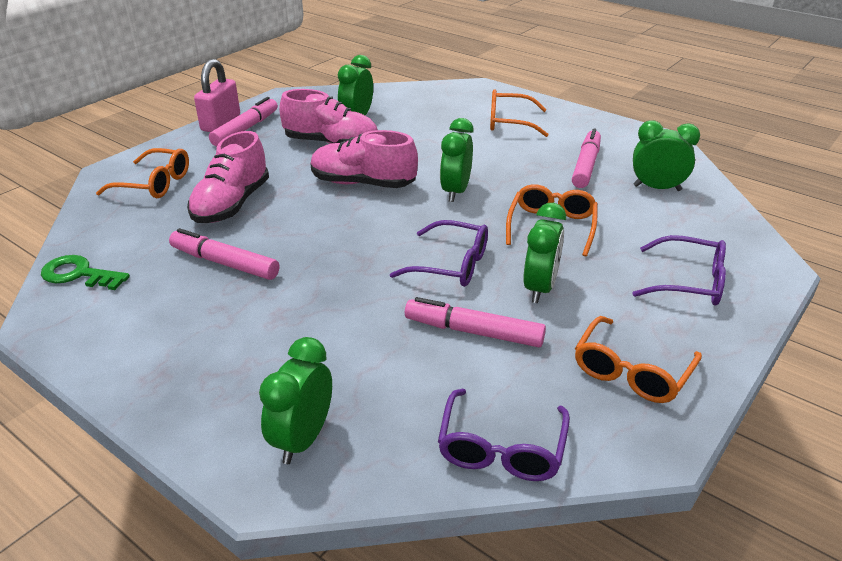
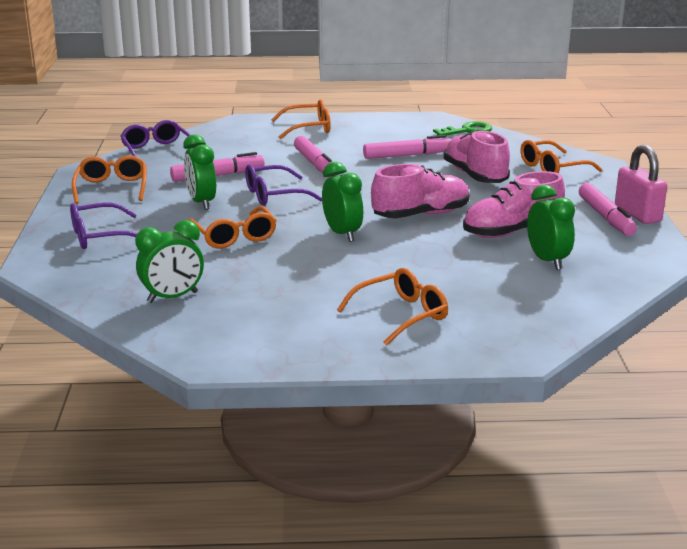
camera: 140 degrees right, 10 degrees down
green clock [259,337,332,464] -> none
pink marker [572,128,601,188] -> pink marker moved to [294,136,337,177]
none -> orange glasses [271,99,331,139]

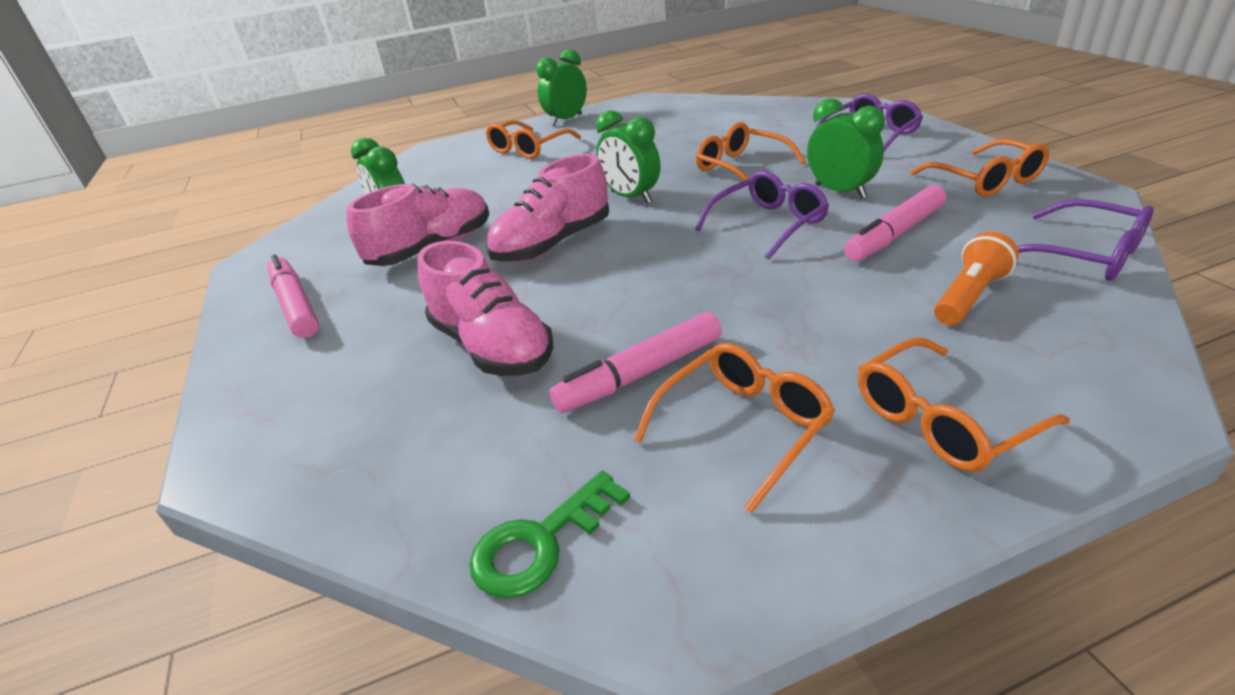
camera: 165 degrees right, 10 degrees up
green clock [135,220,204,303] -> green clock moved to [536,49,587,126]
pink marker [294,136,337,177] -> none
orange glasses [521,140,602,173] -> orange glasses moved to [634,343,835,513]
pink padlock [615,145,667,224] -> none
none -> orange flashlight [934,232,1019,325]

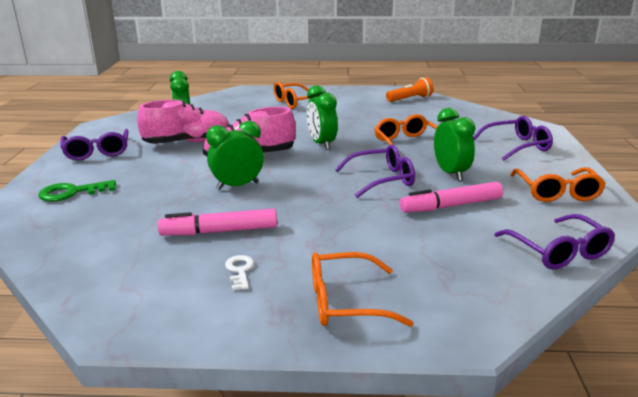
camera: 20 degrees right, 10 degrees down
pink marker [268,255,319,338] -> purple glasses [60,129,128,160]
pink shoe [417,241,554,376] -> none
green key [469,471,630,599] -> green key moved to [38,180,116,202]
green clock [536,49,587,126] -> green clock moved to [206,121,264,190]
orange glasses [634,343,835,513] -> white key [225,255,254,290]
orange flashlight [934,232,1019,325] -> orange flashlight moved to [386,77,433,102]

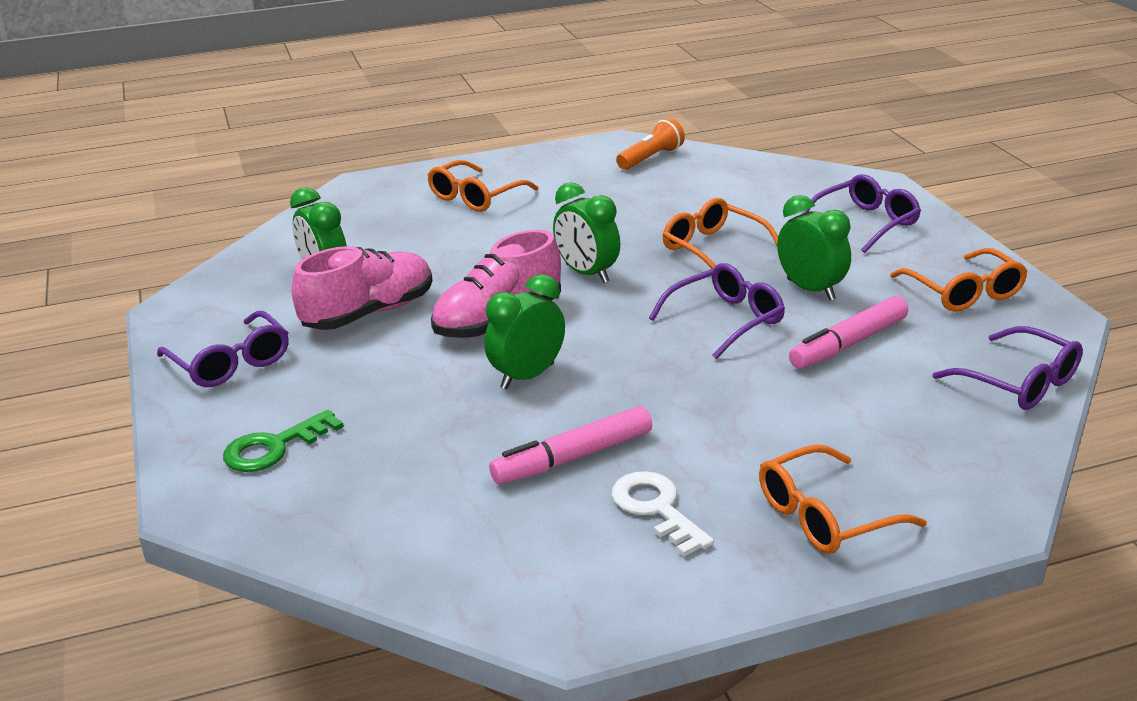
camera: 20 degrees left, 5 degrees up
white key [225,255,254,290] -> white key [611,471,714,556], size x1.59

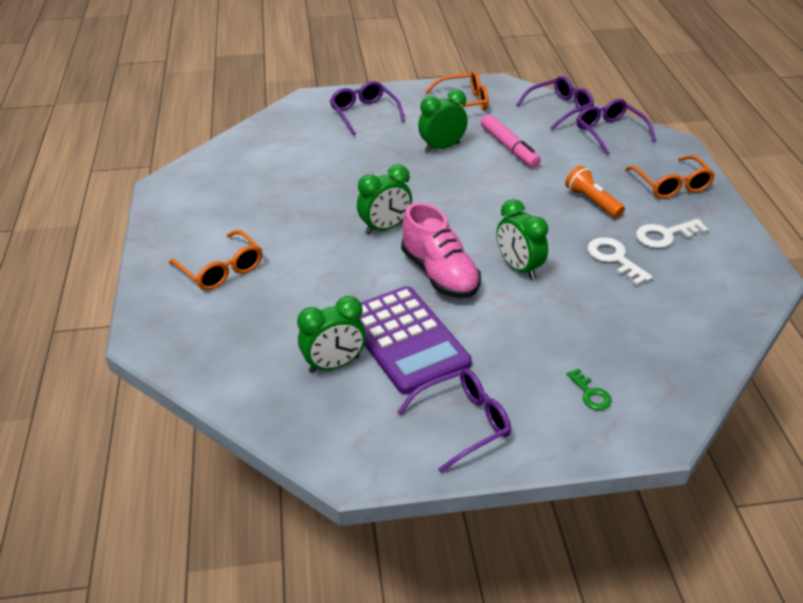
camera: 80 degrees left, 10 degrees up
green key [223,410,344,472] -> green key [566,368,612,410], size x0.63
pink shoe [292,246,433,330] -> purple calculator [359,286,472,395]
pink marker [489,406,652,484] -> white key [587,237,653,286]
orange flashlight [616,118,685,170] -> orange flashlight moved to [565,166,625,218]
purple glasses [649,263,785,359] -> purple glasses moved to [576,99,656,156]
orange glasses [662,198,778,269] -> none

